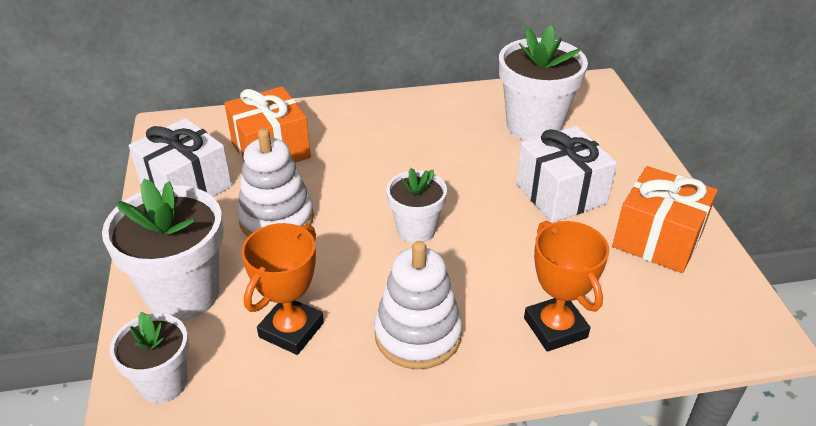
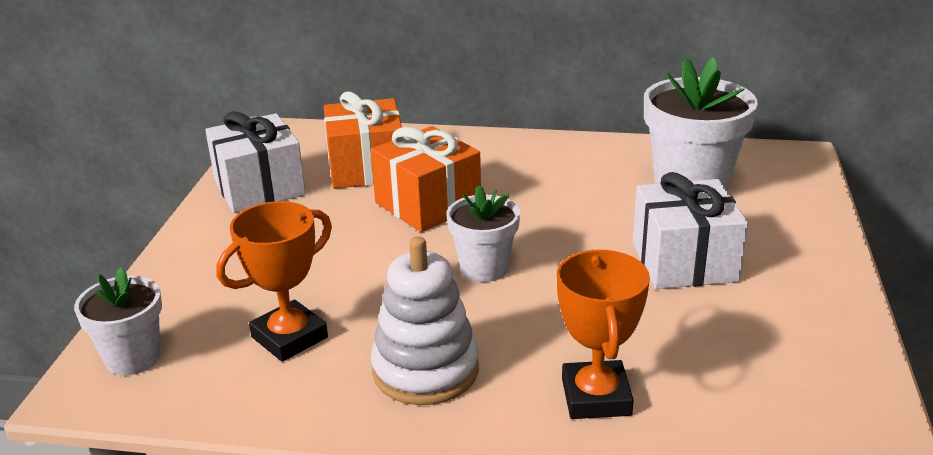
camera: 20 degrees right, 10 degrees down
white flower pot [102,178,224,321] -> none
white stacking toy [237,129,314,236] -> none
orange gift [612,166,718,273] -> orange gift moved to [371,126,481,232]

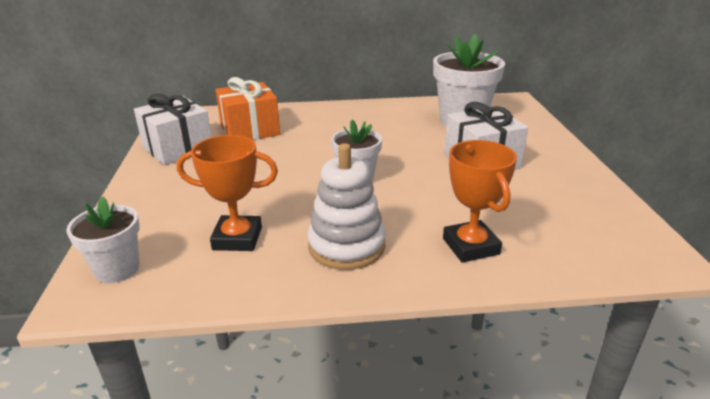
camera: 15 degrees left, 0 degrees up
orange trophy [216,201,332,362] -> orange trophy turned 60 degrees clockwise [177,135,278,251]
orange gift [371,126,481,232] -> none

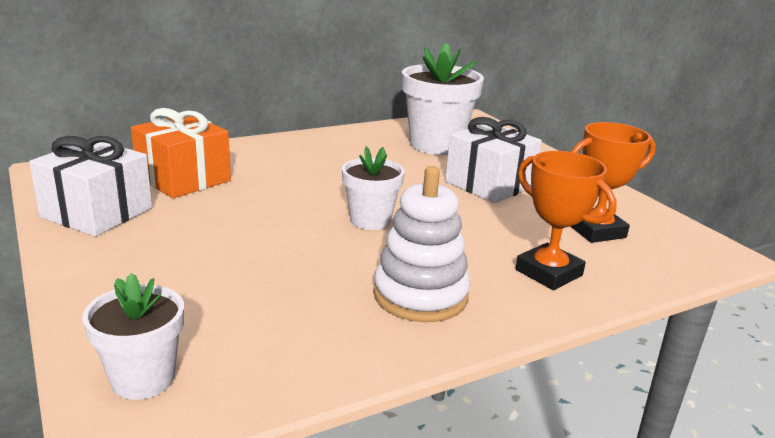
camera: 25 degrees left, 5 degrees down
orange trophy [177,135,278,251] -> orange trophy moved to [570,122,656,243]

